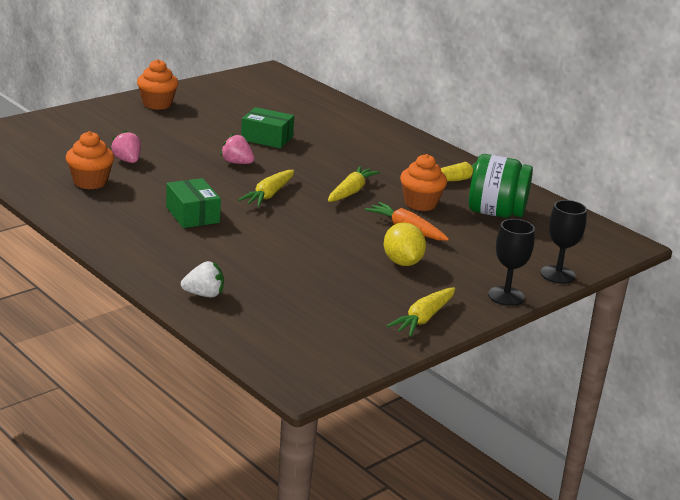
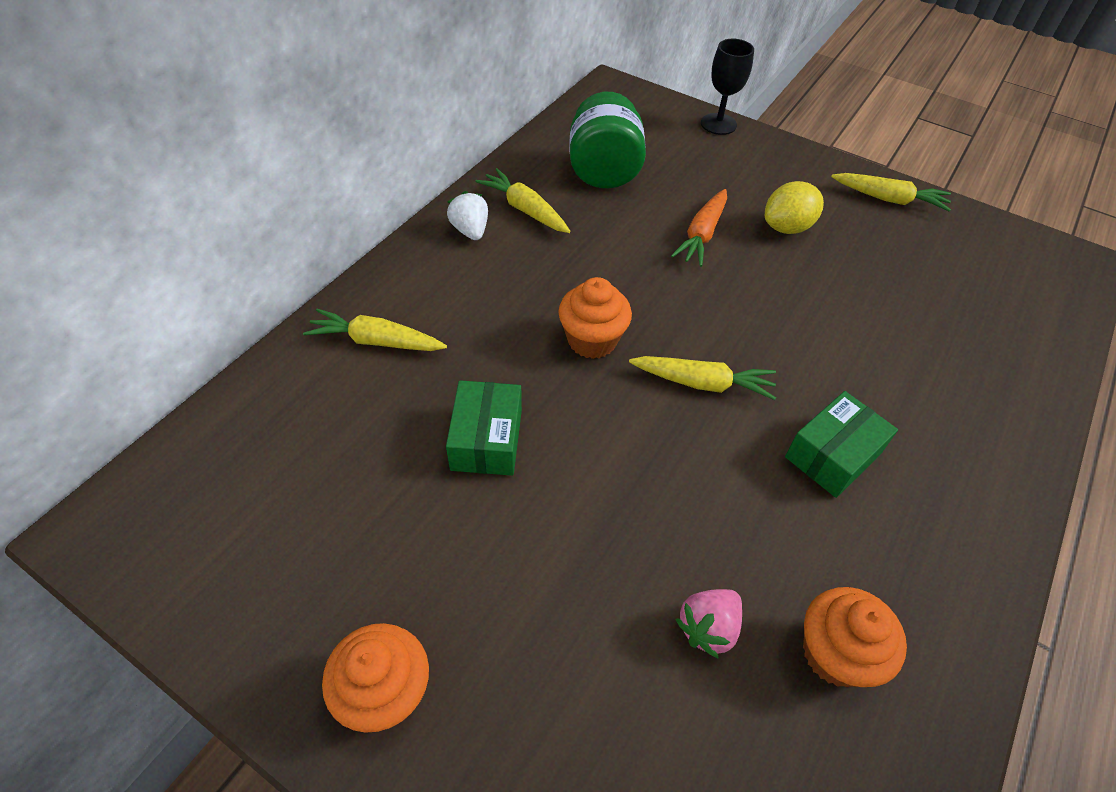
camera: 105 degrees left, 25 degrees up
white strawberry [181,261,224,297] -> white strawberry moved to [447,191,488,240]
pink strawberry [220,134,255,164] -> none
yellow carrot [328,166,380,202] -> yellow carrot moved to [303,309,447,351]
orange cupcake [400,154,447,211] -> orange cupcake moved to [558,277,632,359]
black goblet [488,219,535,306] -> none

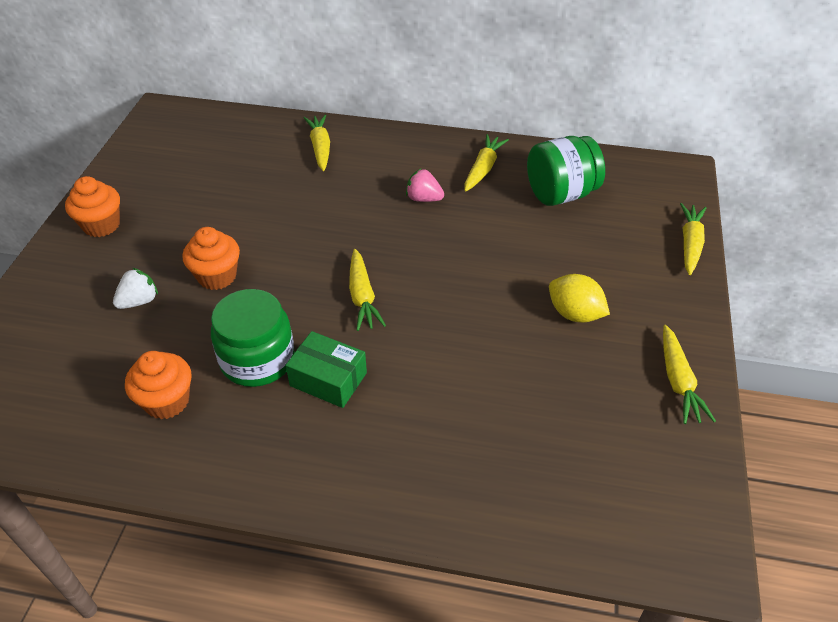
camera: 70 degrees right, 5 degrees down
green box [446,380,522,476] -> none
white strawberry [447,191,488,240] -> white strawberry moved to [113,268,158,309]
orange cupcake [558,277,632,359] -> orange cupcake moved to [182,227,240,290]
orange carrot [671,189,727,267] -> none
pink strawberry [676,589,742,658] -> pink strawberry moved to [406,168,444,202]
black goblet [701,39,754,135] -> yellow carrot [680,203,706,275]
none -> green jar [211,289,295,387]

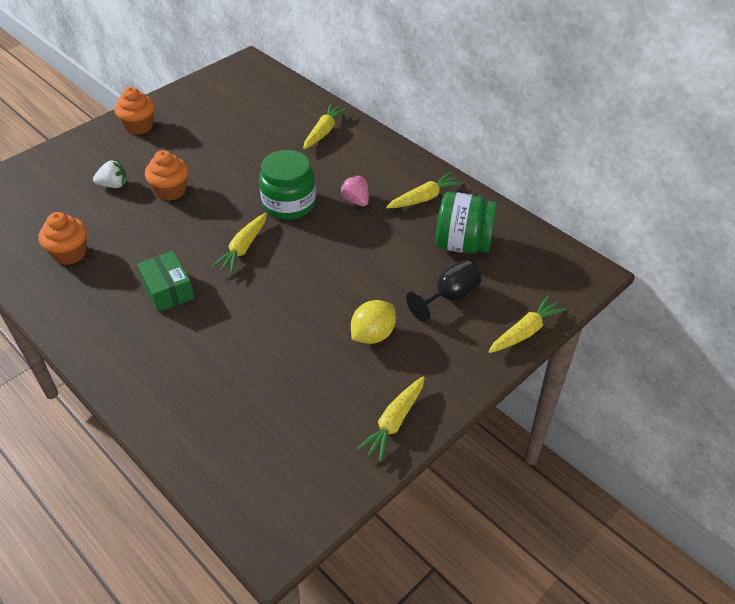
camera: 35 degrees right, 0 degrees up
green jar [211,289,295,387] -> green jar moved to [259,150,316,220]
yellow lemon [549,274,610,323] -> yellow lemon turned 60 degrees clockwise [351,300,396,344]
none -> black goblet [406,260,481,322]

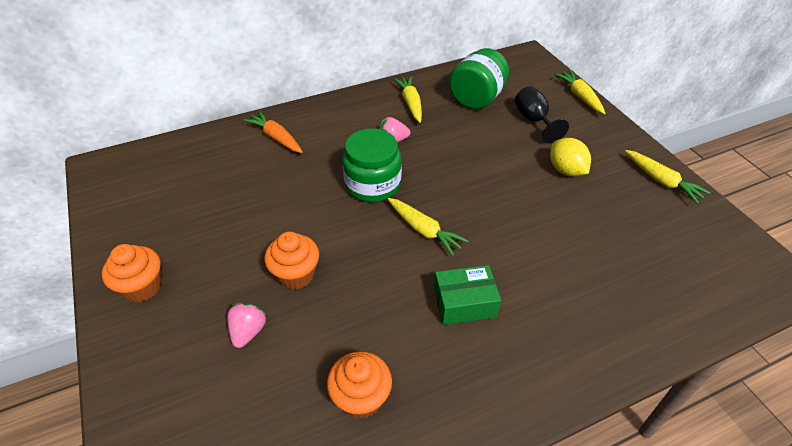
camera: 70 degrees left, 0 degrees up
white strawberry [93,160,127,188] -> pink strawberry [227,303,267,348]
yellow carrot [303,104,347,149] -> orange carrot [243,111,303,153]

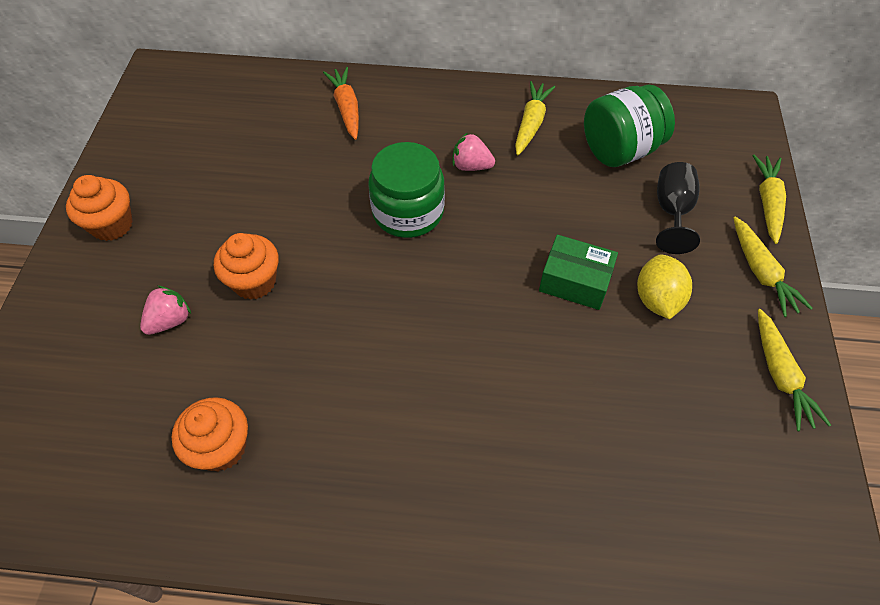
camera: 30 degrees right, 10 degrees up
yellow carrot [388,198,469,256] -> yellow carrot moved to [733,217,813,317]
green box [434,265,501,325] -> green box moved to [539,235,618,310]

